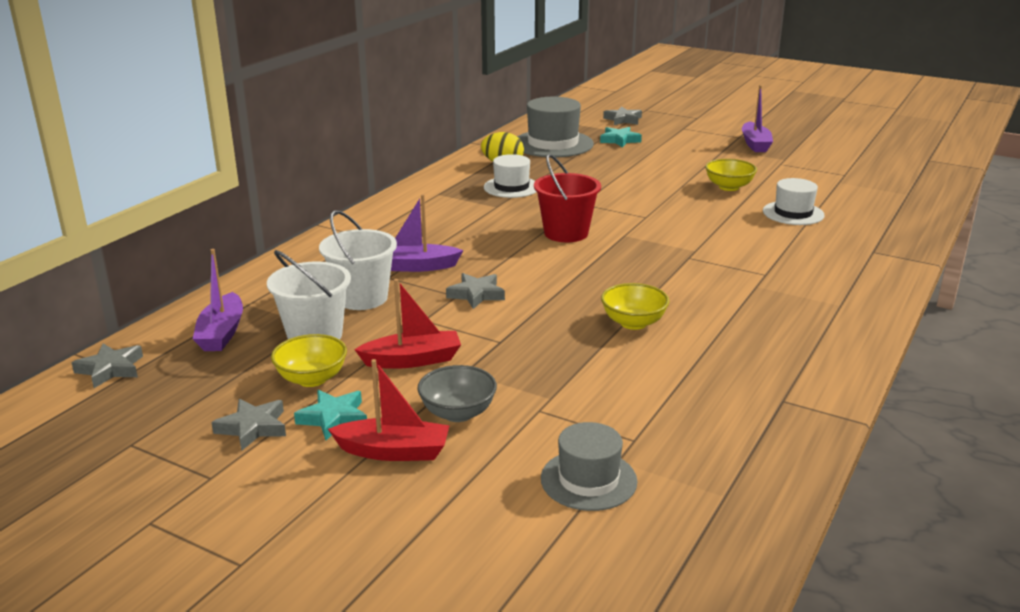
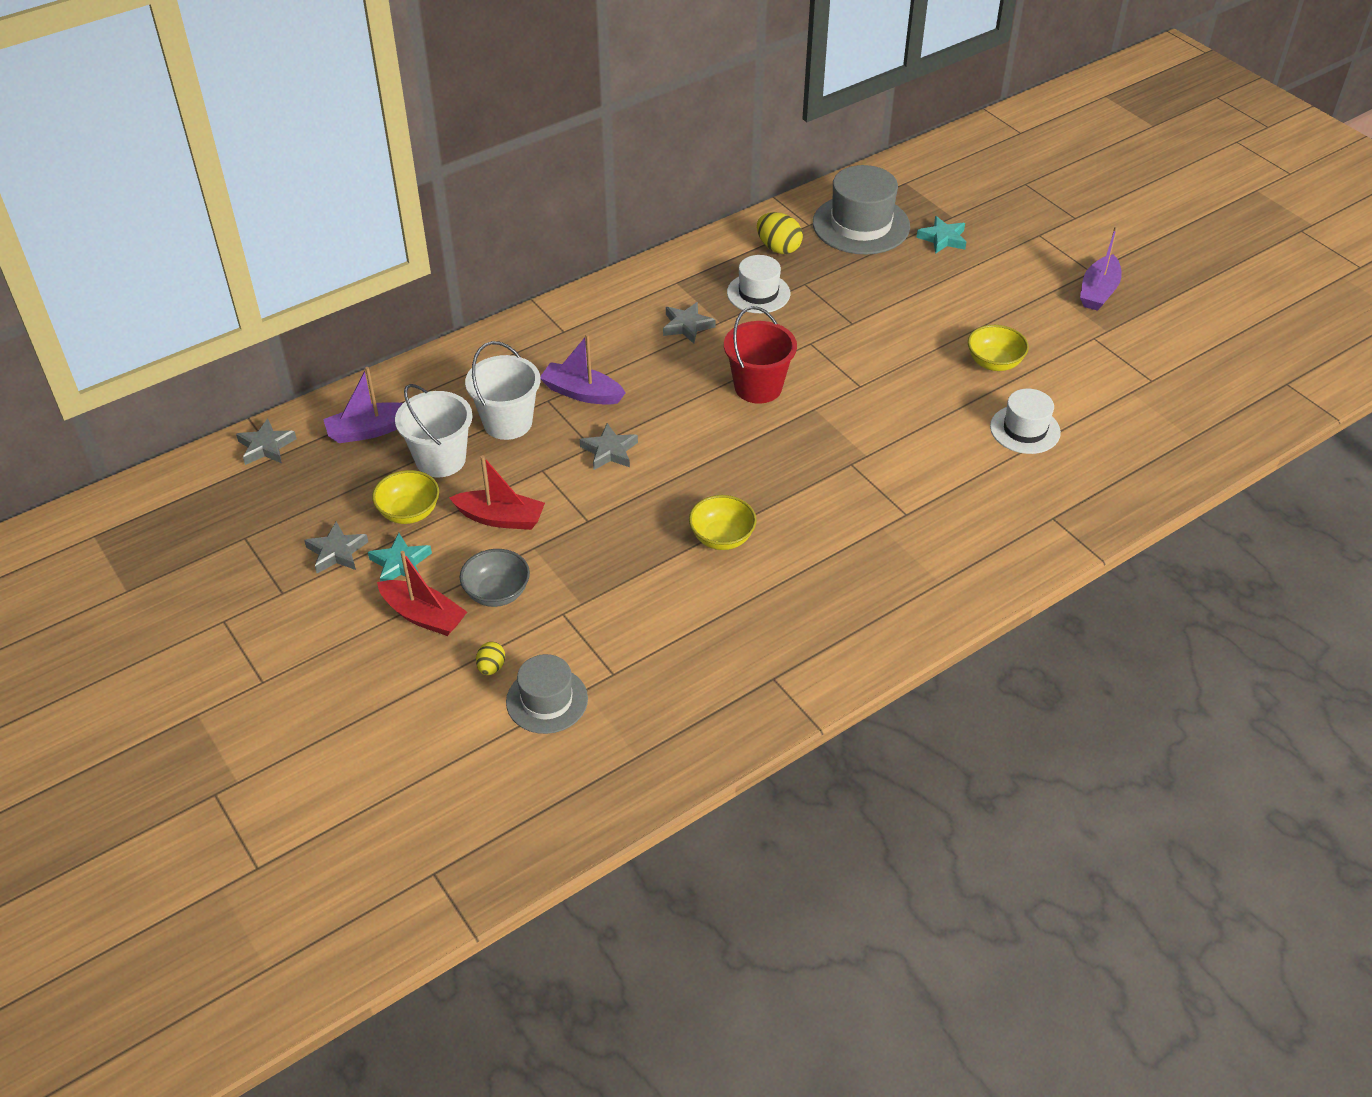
camera: 25 degrees right, 20 degrees up
purple boat [193,249,243,351] -> purple boat turned 45 degrees clockwise [323,367,403,443]
grey star [603,107,642,125] -> grey star moved to [663,302,716,344]
none -> yellow egg [476,642,505,675]

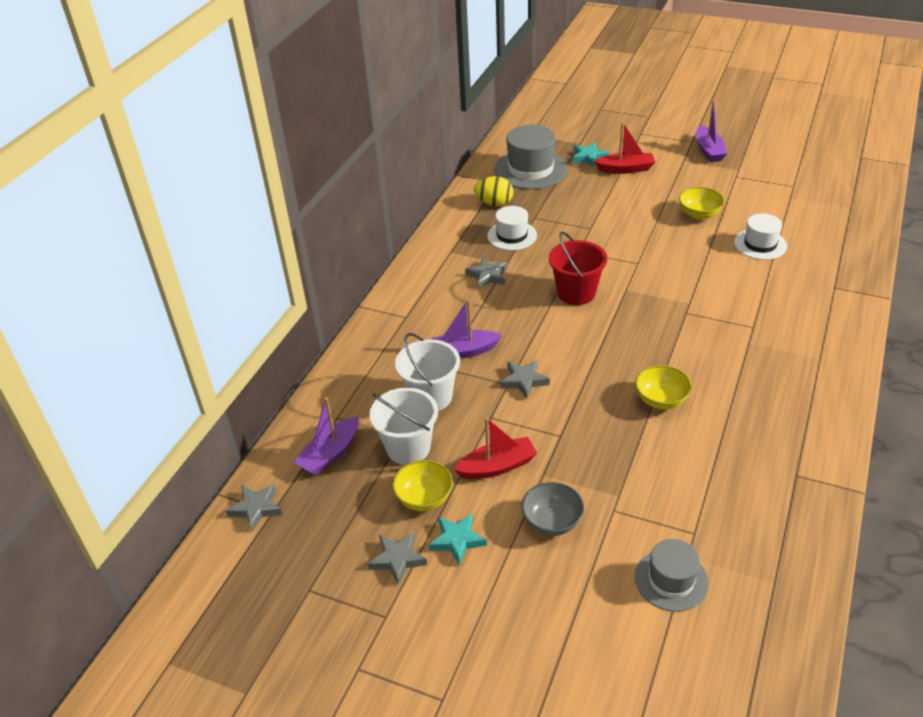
camera: 30 degrees left, 5 degrees down
red boat [377,551,467,636] -> red boat moved to [594,122,655,174]
yellow egg [476,642,505,675] -> none

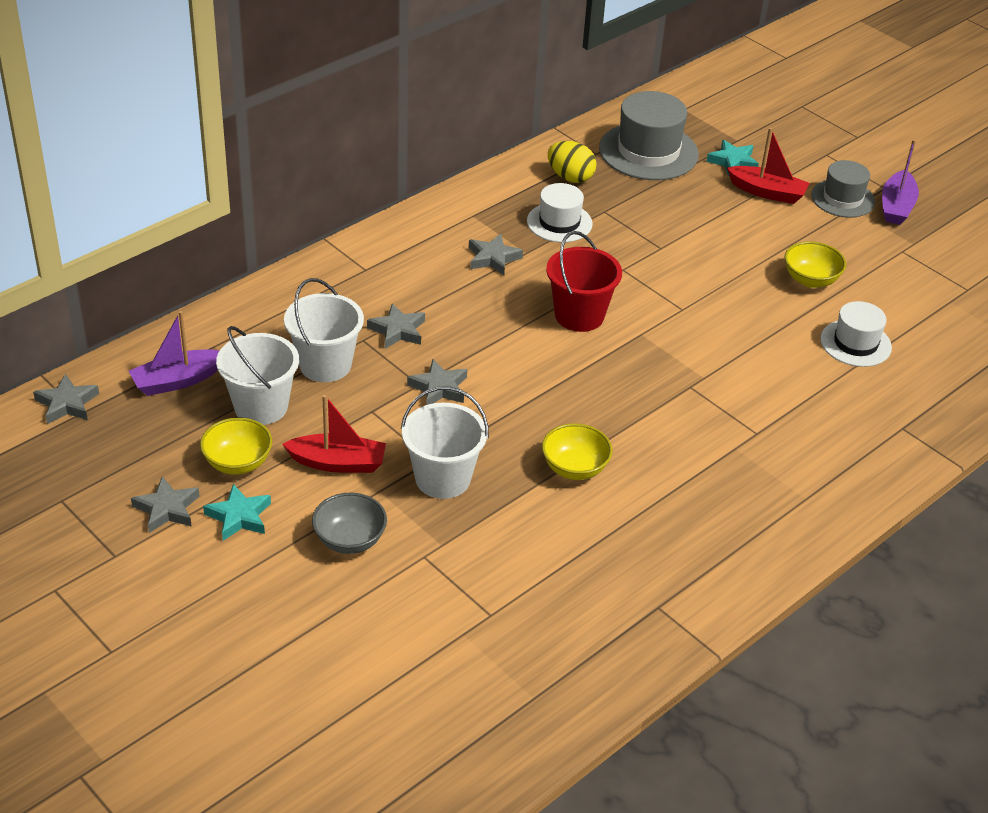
camera: 20 degrees right, 0 degrees up
purple boat [427,299,502,358] -> grey star [367,303,425,349]
grey hat [635,539,709,612] -> grey hat moved to [811,160,875,217]
none -> white bucket [401,386,489,499]

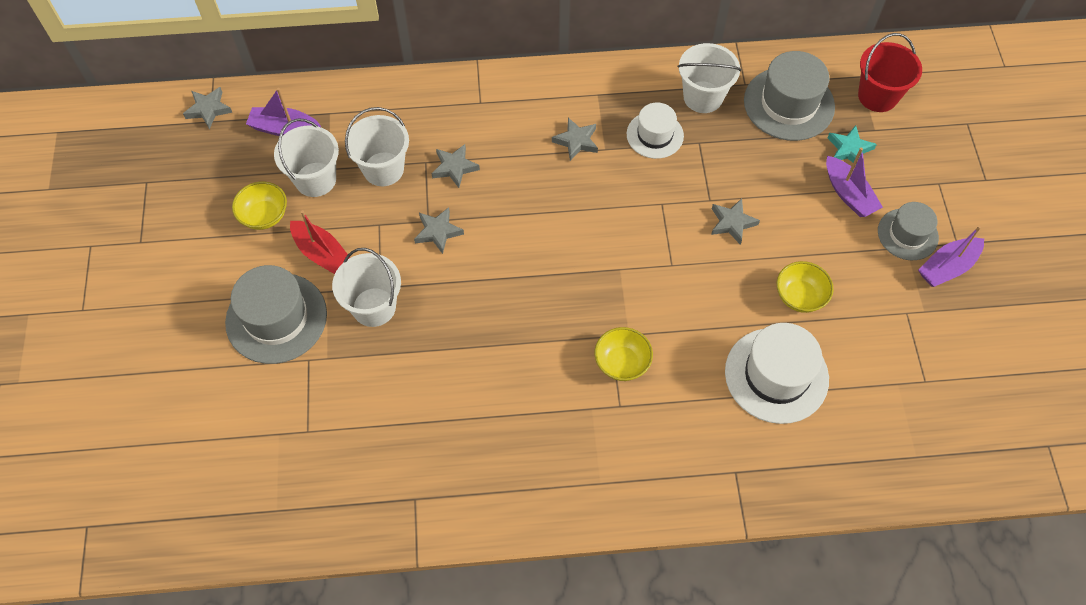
camera: 40 degrees right, 20 degrees up
grey star [131,476,200,533] -> grey star moved to [711,199,760,245]
turquoise star [203,484,271,541] -> none
grey bowl [312,493,387,554] -> grey hat [225,265,327,364]
yellow bowl [542,423,613,480] -> yellow bowl moved to [594,327,653,381]
red bucket [546,231,622,332] -> red bucket moved to [858,33,922,112]
yellow egg [548,141,597,183] -> white bucket [677,43,741,113]
red boat [727,128,809,204] -> purple boat [826,148,883,217]
white hat [820,301,892,367] -> white hat [725,323,829,424], size x1.61

